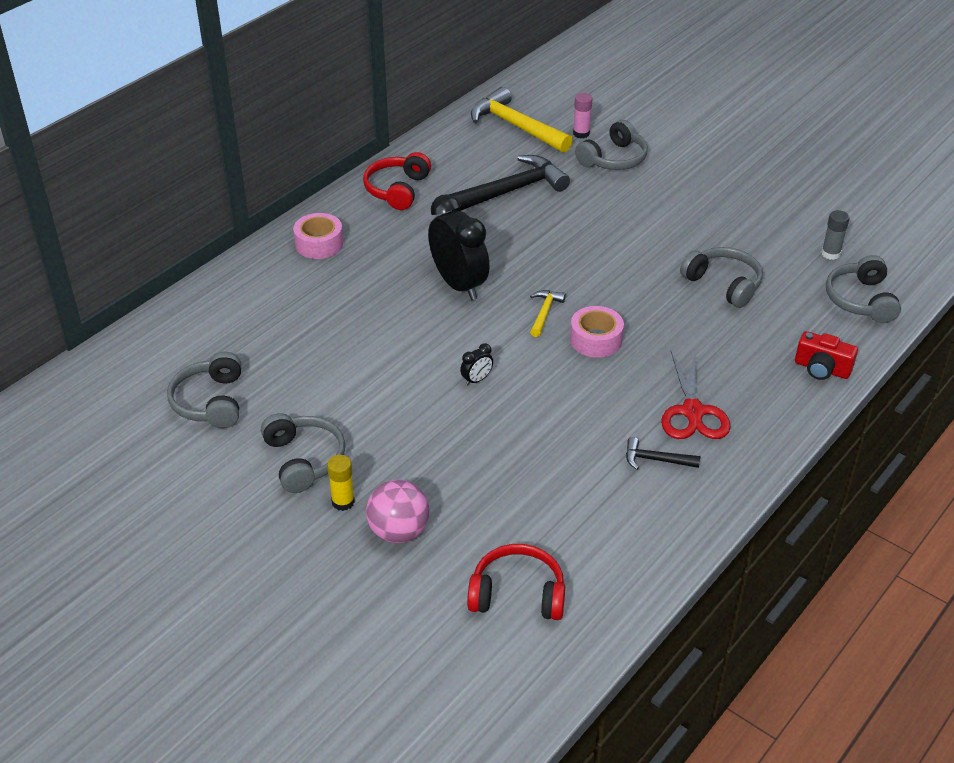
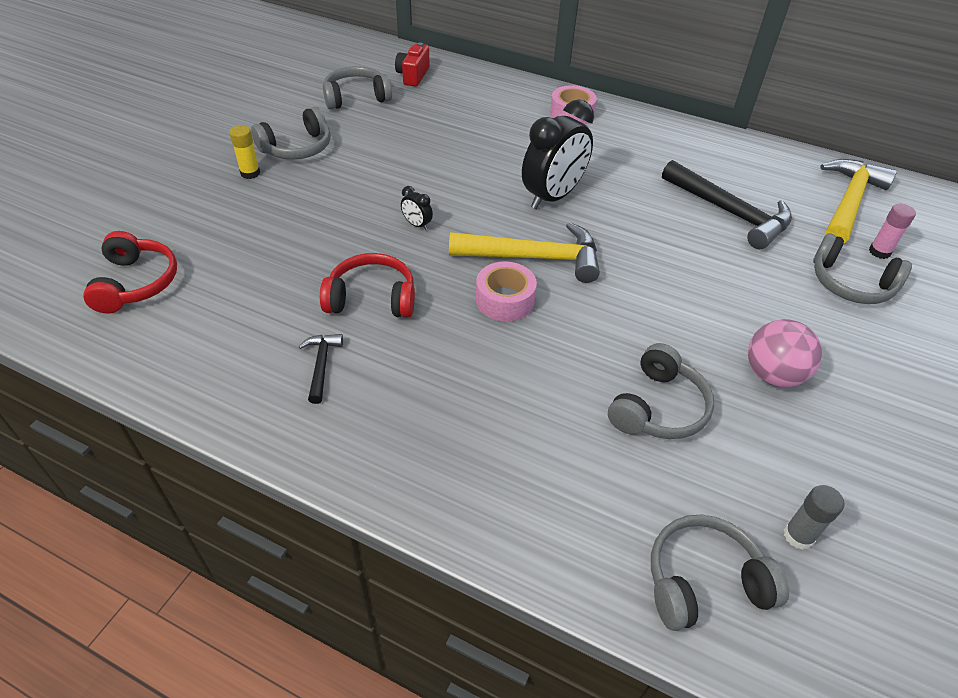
camera: 75 degrees right, 5 degrees up
red headphones [363,152,431,210] -> red headphones moved to [320,253,415,318]
pink ball [366,480,429,543] -> pink ball moved to [748,319,822,387]
yellow hammer [530,290,566,337] -> yellow hammer [449,222,600,283], size x2.07
red scissors [661,351,731,439] -> none
red camera [795,331,858,380] -> red camera moved to [395,42,430,87]

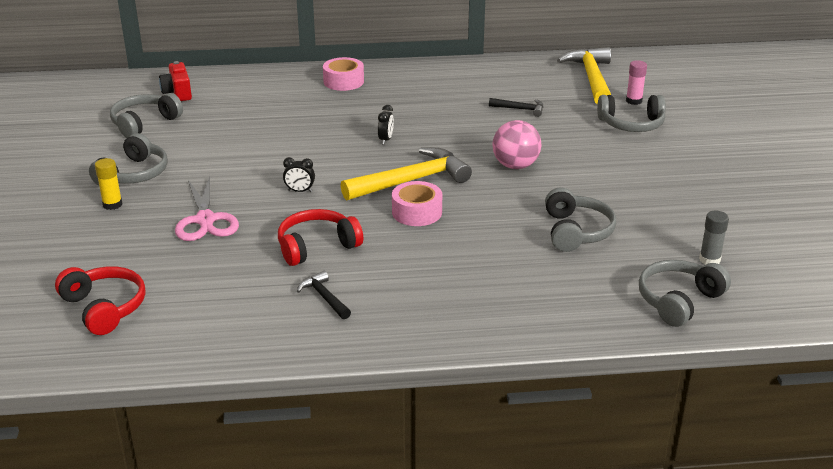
camera: 30 degrees left, 15 degrees down
black clock [522,99,594,209] -> black clock [378,105,394,145], size x0.41
black hammer [662,160,792,249] -> black hammer [489,98,544,117], size x0.48
pink ball [748,319,822,387] -> pink ball moved to [492,120,542,169]
none -> pink scissors [175,176,239,241]

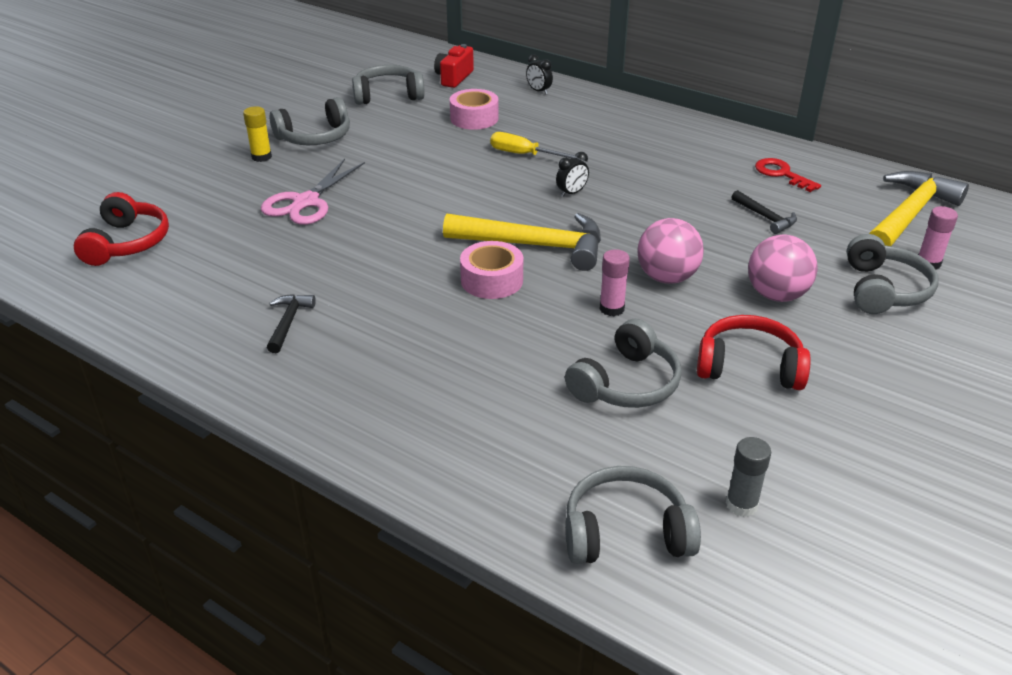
camera: 40 degrees right, 5 degrees up
red headphones [278,209,363,266] -> red headphones moved to [697,315,811,390]
black clock [283,157,315,192] -> black clock moved to [526,54,553,94]
pink tape [323,57,364,91] -> pink tape moved to [450,89,499,130]
grey headphones [597,95,666,132] -> grey headphones turned 120 degrees counterclockwise [847,234,939,314]
none -> yellow screwdriver [490,132,581,160]
none -> pink glue stick [600,249,630,316]
none -> pink ball [748,235,818,302]
none -> red key [755,158,821,192]

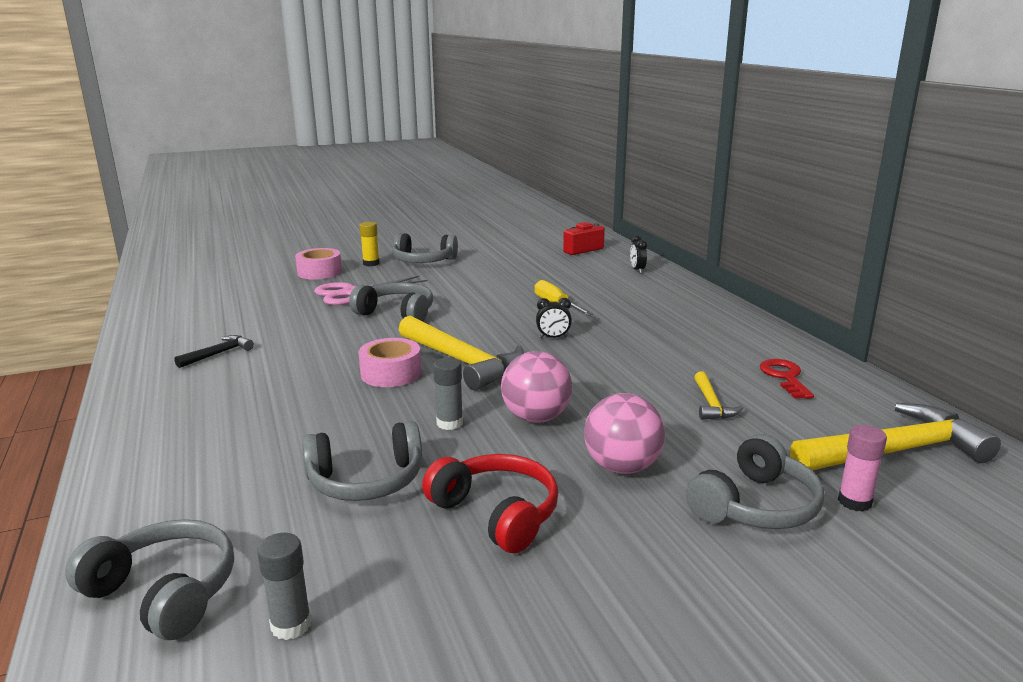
camera: 35 degrees right, 15 degrees down
red headphones [74,192,169,266] -> none
grey headphones [352,65,425,105] -> grey headphones moved to [349,283,433,321]
pink tape [450,89,499,130] -> pink tape moved to [295,248,342,280]
pink glue stick [600,249,630,316] -> grey glue stick [433,358,463,430]
black hammer [732,190,797,234] -> yellow hammer [694,372,743,420]

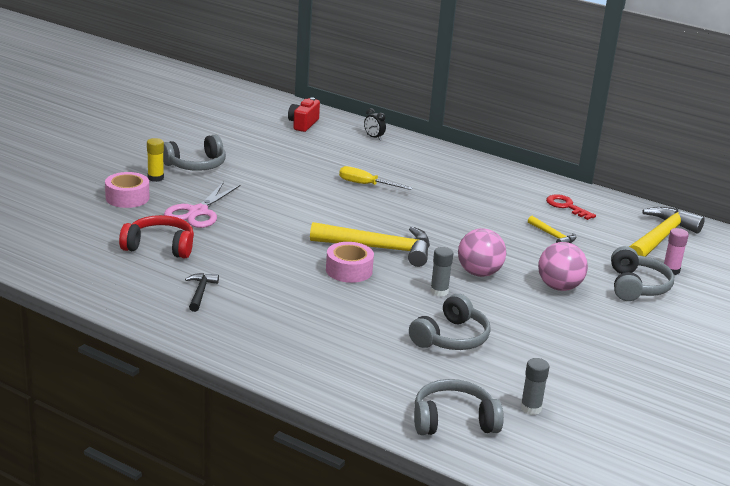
camera: 40 degrees left, 5 degrees up
grey headphones [349,283,433,321] -> none
red headphones [422,454,559,553] -> red headphones moved to [119,215,194,259]
black clock [536,298,572,338] -> none

